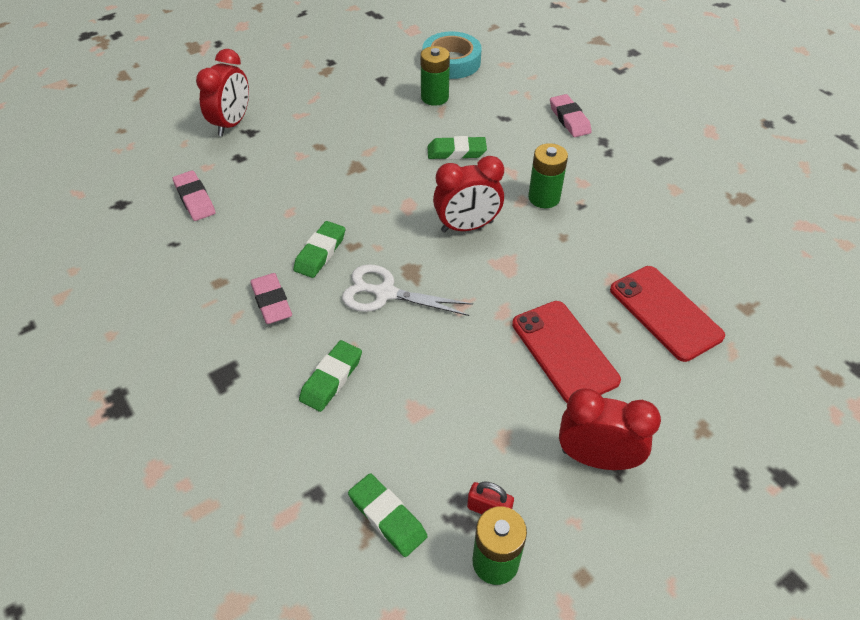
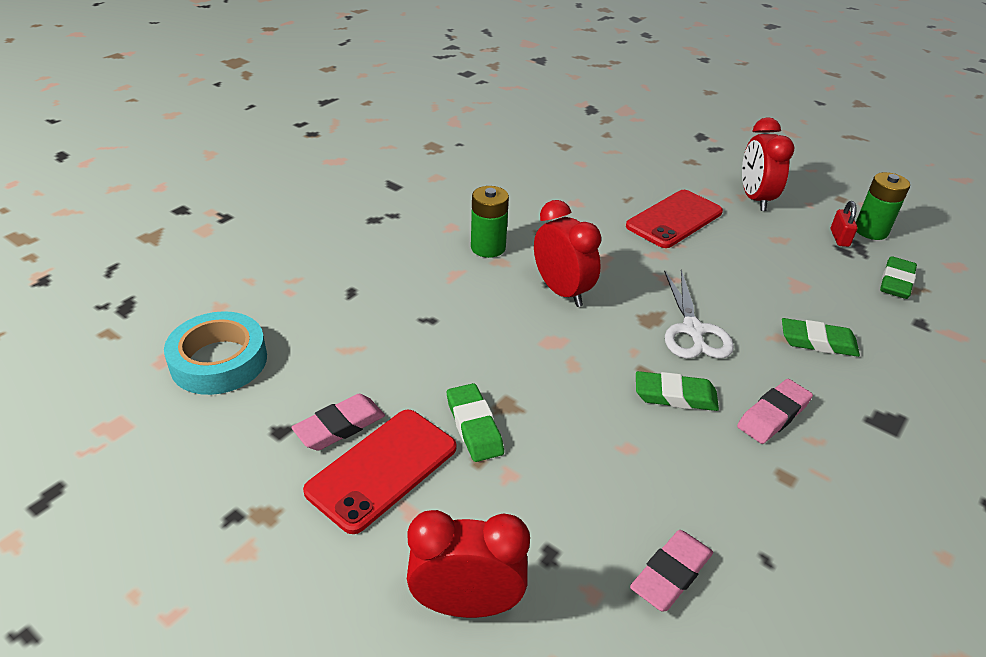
camera: 110 degrees left, 10 degrees down
green battery [421,46,450,106] -> none
green eraser [428,136,487,159] -> green eraser moved to [447,383,504,462]
pink eraser [550,94,592,137] -> pink eraser moved to [291,394,385,451]
red phone [610,266,725,362] -> red phone moved to [303,410,457,534]

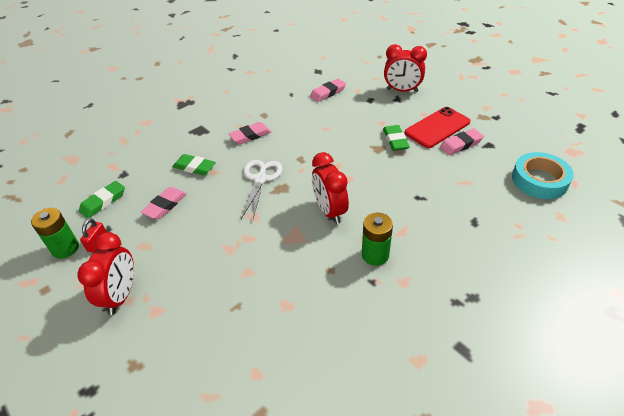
camera: 165 degrees left, 5 degrees up
red phone [626,190,723,248] -> none
green eraser [636,371,719,411] -> none
none -> pink eraser [141,187,187,219]

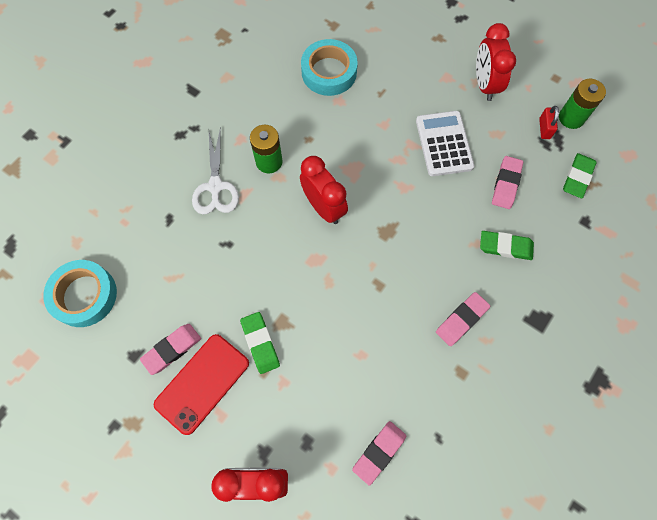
camera: 165 degrees right, 25 degrees up
white scissors [241,160,283,219] -> white scissors moved to [192,127,239,214]
none -> turquoise tape [301,39,358,96]
none -> white calculator [416,111,474,176]

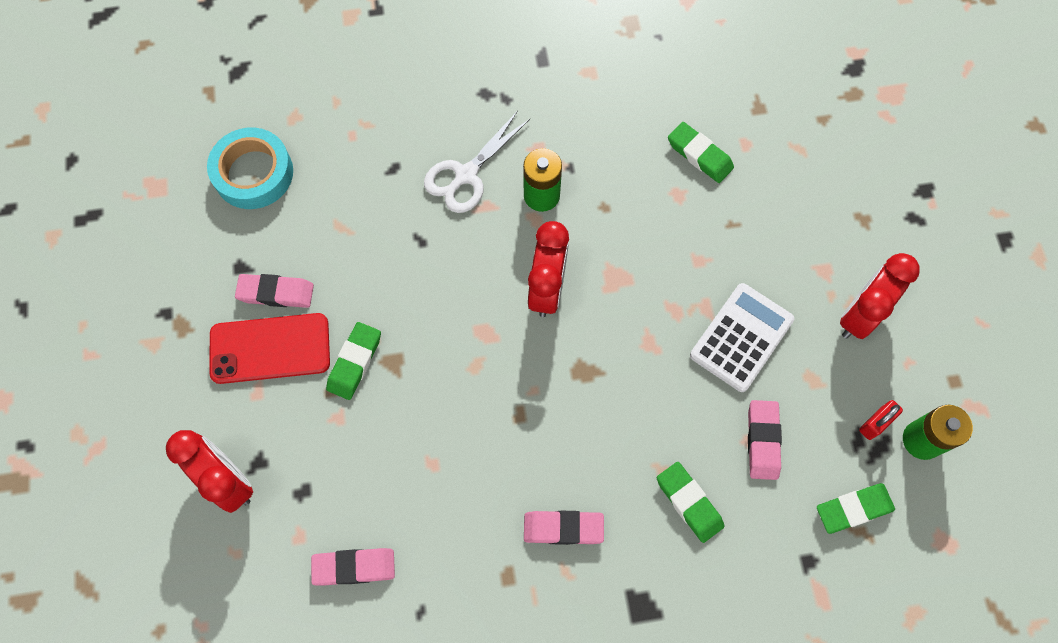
camera: 45 degrees right, 0 degrees up
turquoise tape [301,39,358,96] -> green eraser [668,122,734,183]
pink eraser [492,156,523,209] -> pink eraser turned 60 degrees counterclockwise [748,400,782,480]

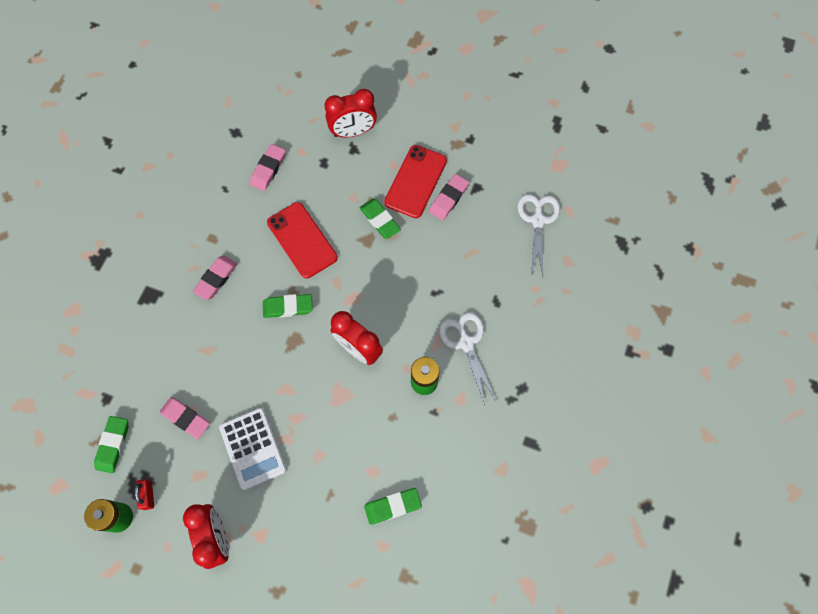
camera: 120 degrees right, 0 degrees up
turquoise tape [207,128,293,209] -> white scissors [517,194,560,276]
green eraser [657,462,724,543] -> green eraser moved to [263,294,313,318]
none -> red phone [267,202,338,279]

